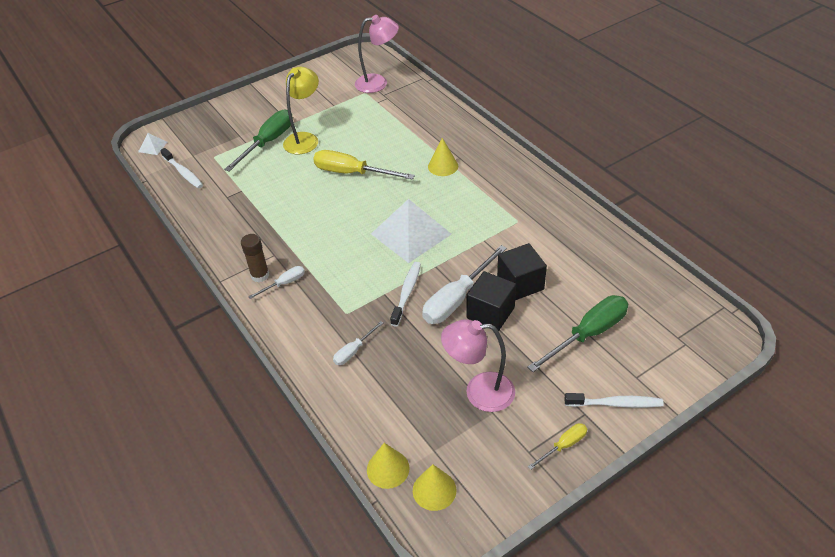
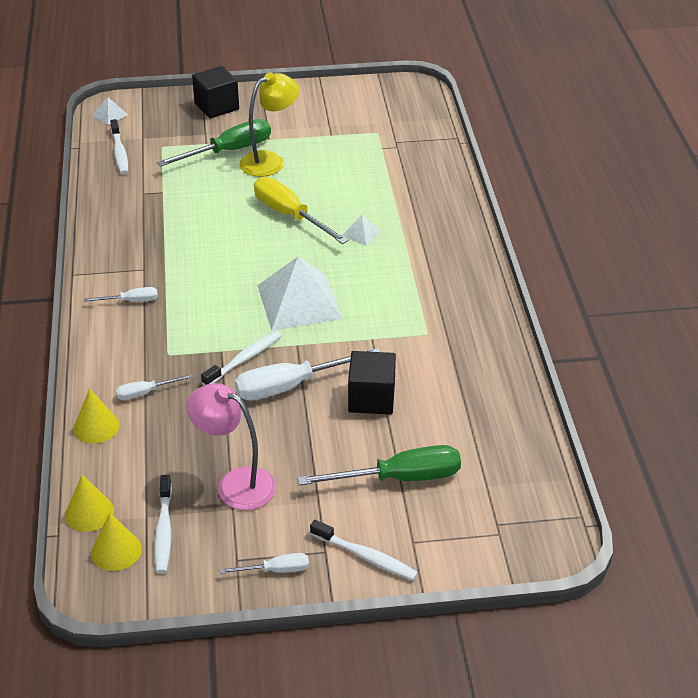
camera: 25 degrees right, 5 degrees down
brown glue stick [241,234,269,282] -> none
pink lamp [355,15,399,93] -> none
yellow cone [428,138,458,176] -> yellow cone moved to [73,389,120,443]
black cube [467,271,516,331] -> black cube moved to [192,66,239,119]
yellow screwdriver [528,423,587,470] -> white screwdriver [219,553,309,574]
none -> white toothbrush [154,475,172,574]
none -> white pyramid [342,215,381,245]

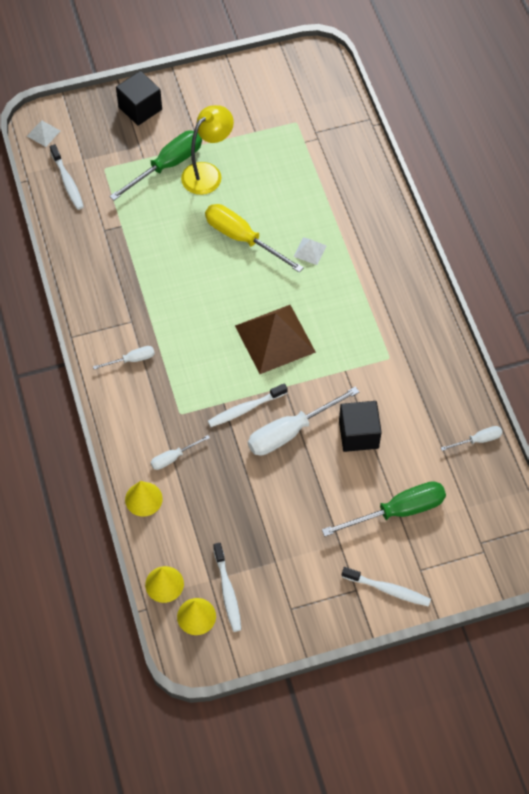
camera: 10 degrees left, 20 degrees up
pink lamp [186,383,276,510] -> none
white toothbrush [201,331,282,386] -> white toothbrush turned 150 degrees counterclockwise [208,383,288,427]
white screwdriver [219,553,309,574] -> white screwdriver moved to [441,426,503,451]
white pyramid [257,257,343,330] -> brown pyramid [235,305,316,374]

